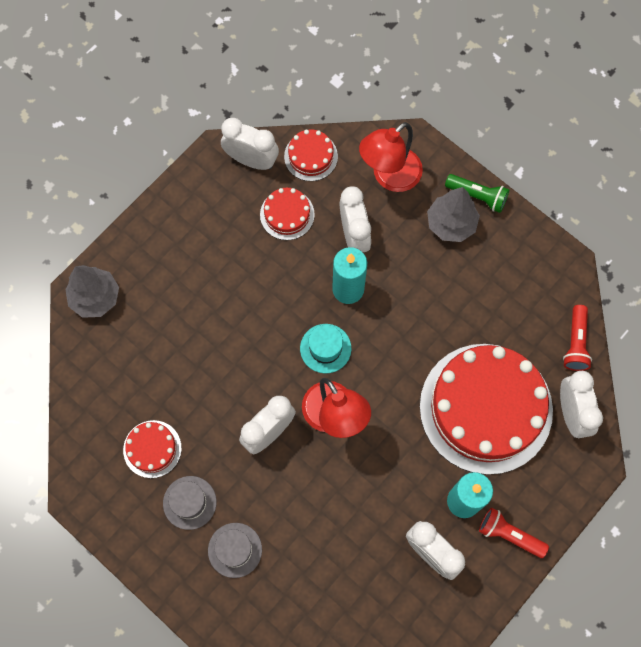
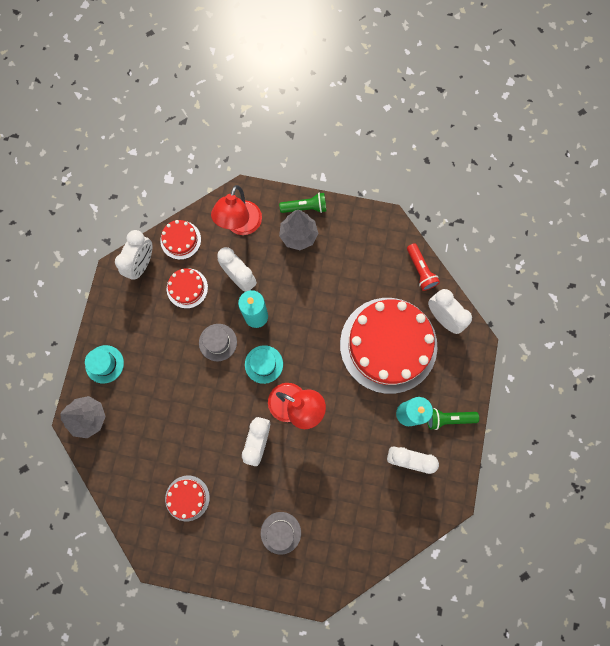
camera: 30 degrees left, 5 degrees up
grey hat [163,476,217,530] -> grey hat moved to [199,324,237,361]
white clock [221,118,279,170] -> white clock turned 120 degrees clockwise [115,230,153,279]
red flashlight [479,508,549,558] -> green flashlight [427,408,479,430]
none -> turquoise hat [85,345,124,383]

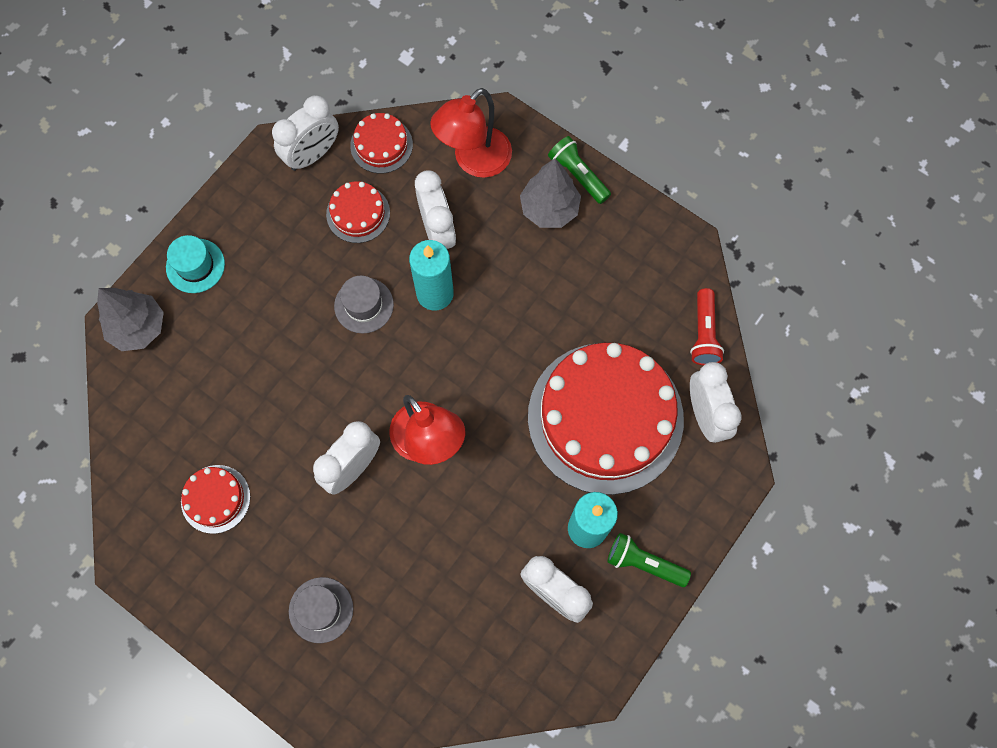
camera: 25 degrees right, 5 degrees down
turquoise hat [245,345,283,384] -> none
green flashlight [279,193,326,213] -> green flashlight turned 150 degrees counterclockwise [548,136,611,204]

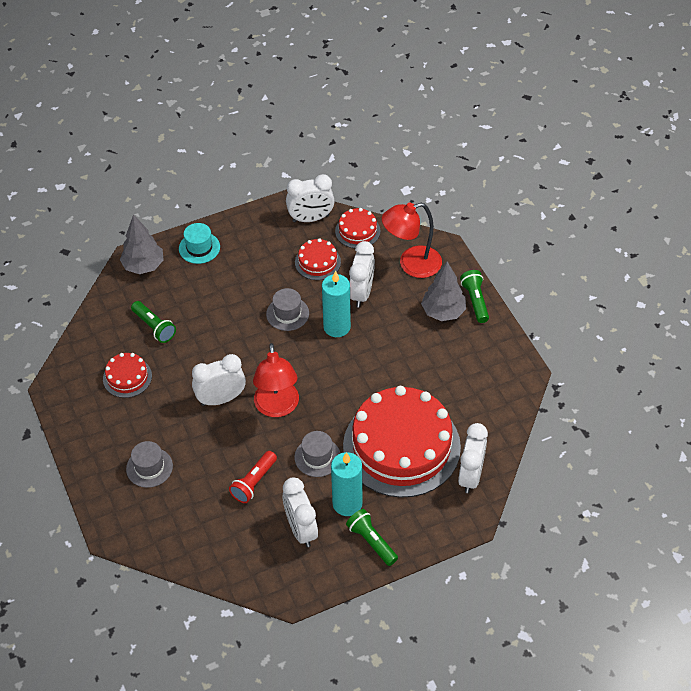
camera: 30 degrees right, 20 degrees down
red flashlight [690,288,724,365] -> red flashlight moved to [229,451,277,503]
none -> green flashlight [131,301,176,343]
none -> grey hat [294,431,341,477]

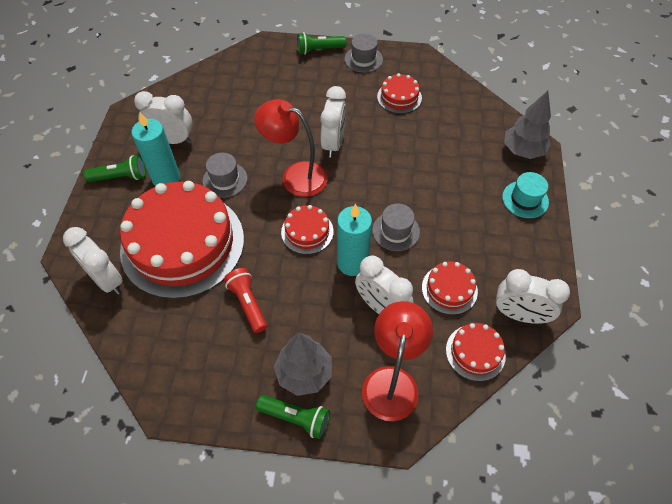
camera: 120 degrees right, 5 degrees up
grey hat [126,441,173,488] -> grey hat moved to [344,34,383,73]
green flashlight [131,301,176,343] -> green flashlight moved to [297,32,346,55]
red flashlight [229,451,277,503] -> red flashlight moved to [224,268,267,333]
white clock [286,174,335,222] -> white clock turned 90 degrees counterclockwise [496,269,570,324]
none -> red cake [281,205,334,254]

